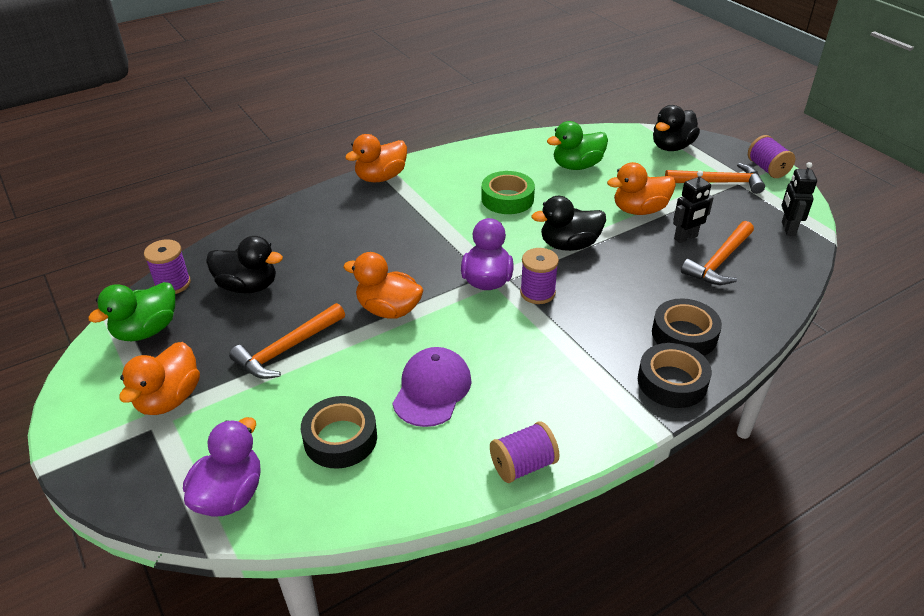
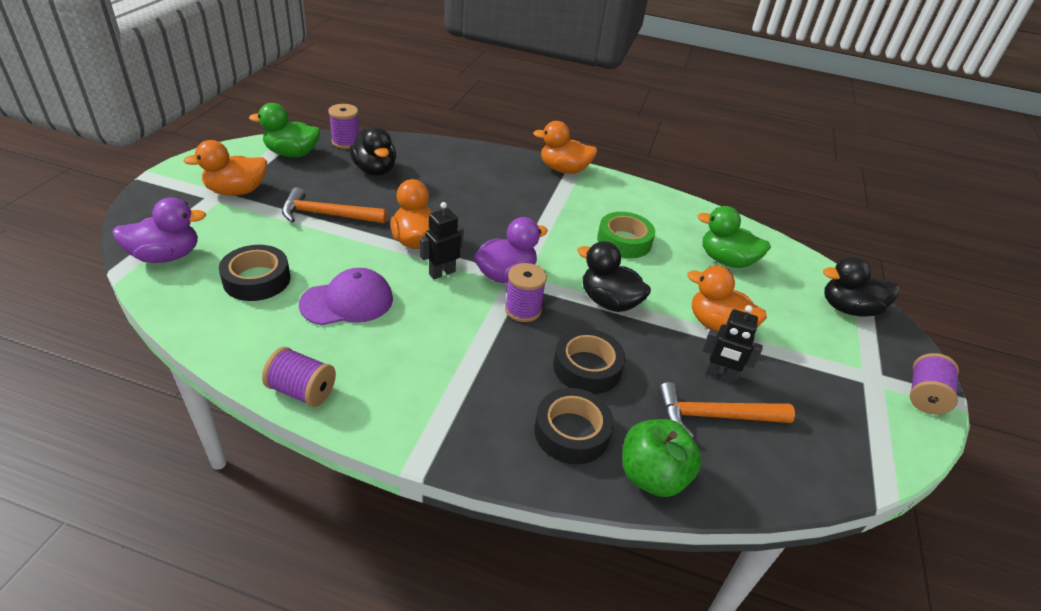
camera: 45 degrees right, 0 degrees up
black tape [638,343,712,408] -> black tape moved to [553,328,625,394]
orange hammer [665,163,765,194] -> none
black robot [782,162,817,236] -> black robot moved to [420,202,464,279]
none -> green apple [622,419,702,497]

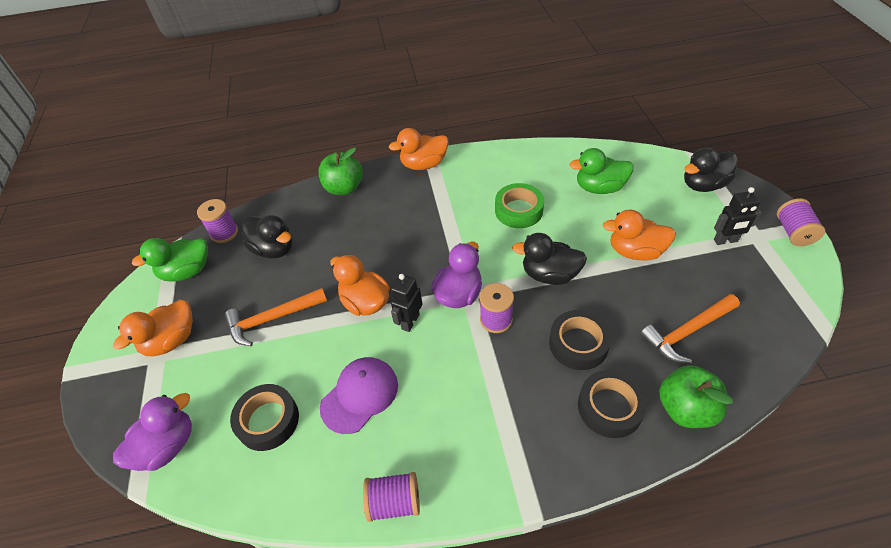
camera: 20 degrees left, 10 degrees up
black robot [702,305,763,383] -> black robot moved to [714,187,762,245]
none -> green apple [319,148,363,195]

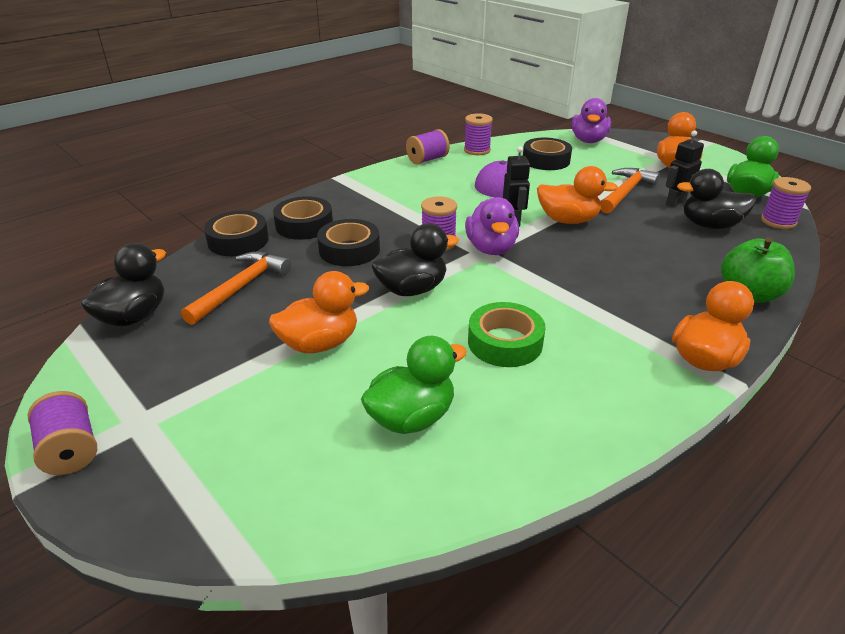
camera: 145 degrees right, 15 degrees down
green apple [659,365,733,428] -> black tape [204,211,269,256]
black duck [684,148,737,192] -> black duck moved to [80,243,166,327]
black robot [714,187,762,245] -> black robot moved to [666,130,704,207]
none -> purple spool [464,113,493,155]

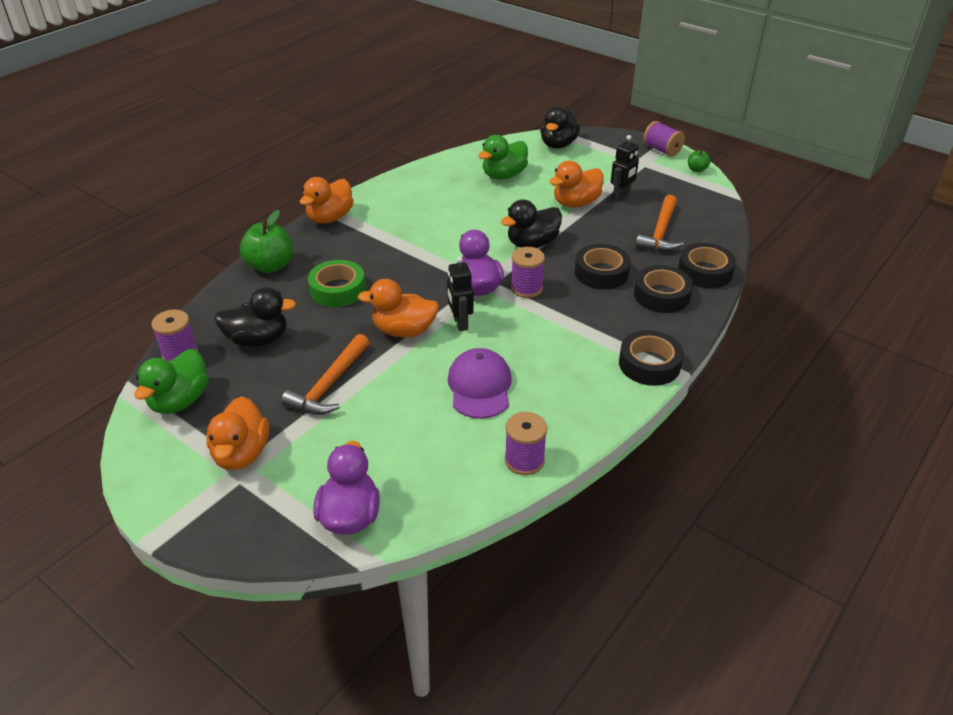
camera: 170 degrees right, 5 degrees up
black duck [80,243,166,327] -> black duck moved to [540,106,580,149]
purple spool [406,129,450,165] -> none
green tape [468,302,546,367] -> green tape moved to [308,260,366,307]
black tape [523,137,572,170] -> black tape moved to [619,330,684,386]
black robot [666,130,704,207] -> black robot moved to [611,135,639,201]
none -> green apple [688,150,710,172]

